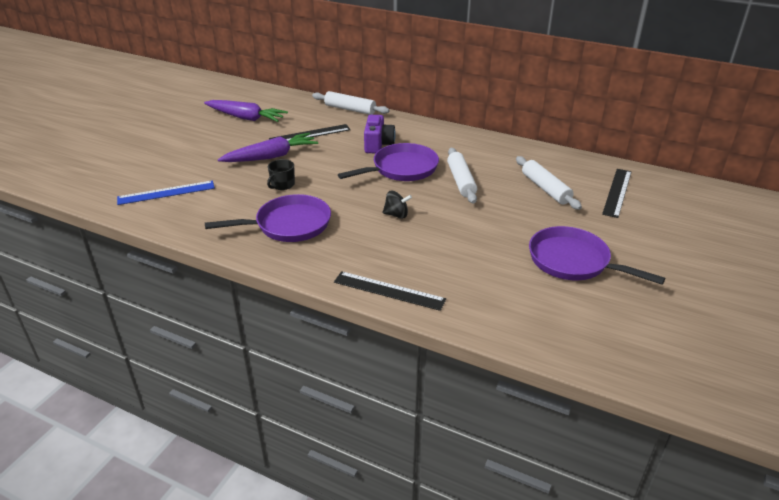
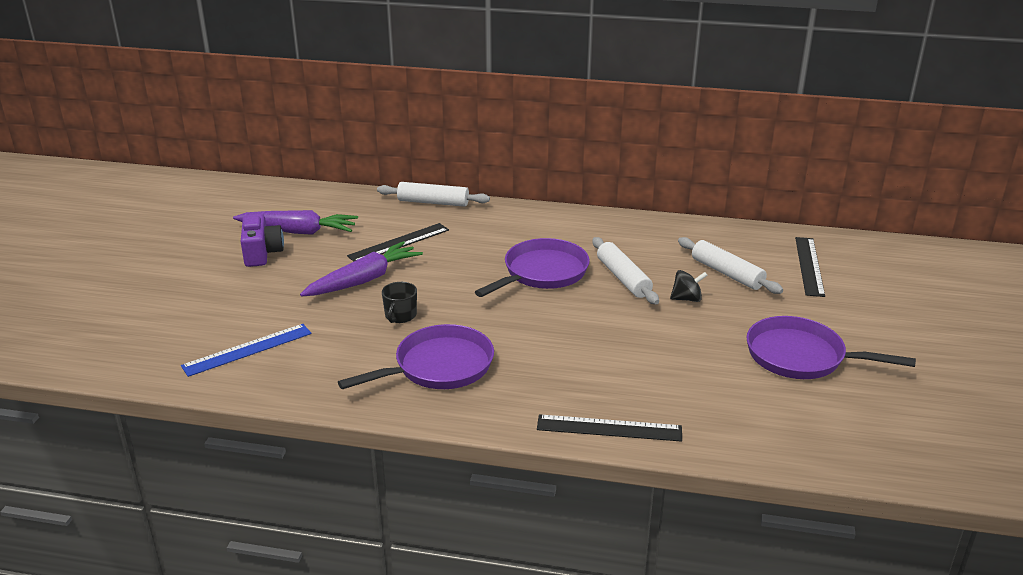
camera: 15 degrees left, 5 degrees down
purple camera [364,115,396,153] -> purple camera moved to [241,214,284,267]
black spinning top [383,191,412,219] -> black spinning top moved to [670,270,708,302]

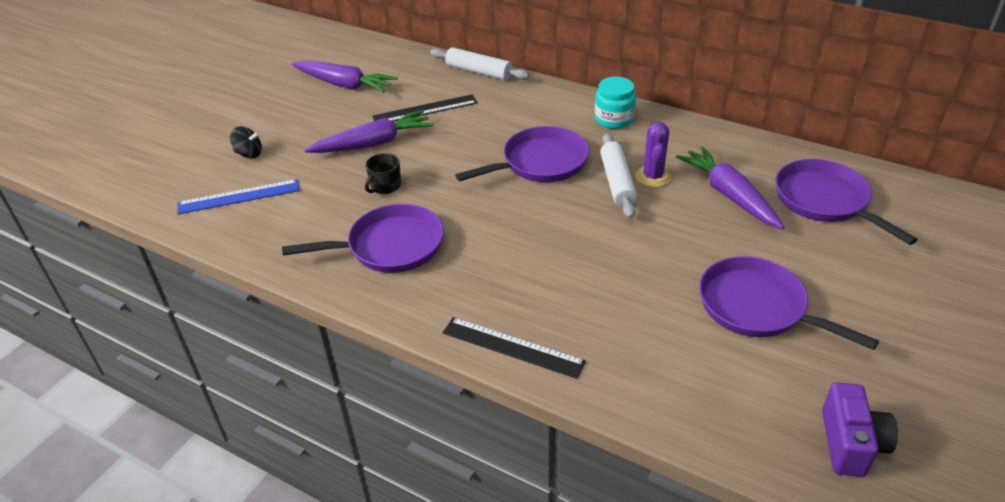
camera: 20 degrees right, 10 degrees up
purple camera [241,214,284,267] -> purple camera moved to [822,382,898,477]
black spinning top [670,270,708,302] -> black spinning top moved to [230,126,262,159]
white rolling pin [678,237,783,294] -> purple carrot [676,146,784,229]
black ruler [795,237,825,297] -> purple pan [775,159,918,245]
none -> turquoise jar [595,77,636,129]
none -> purple cactus [635,122,671,187]

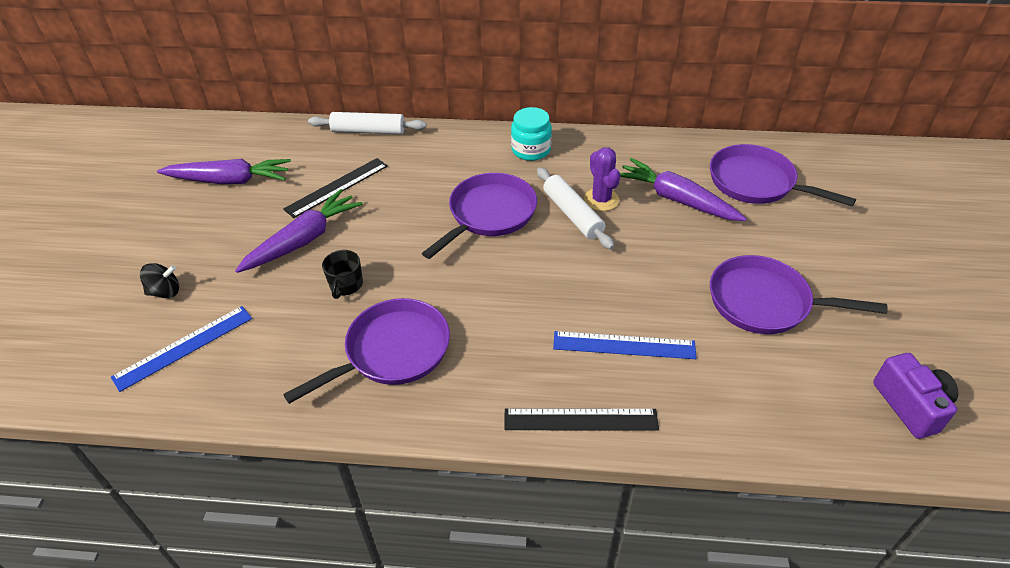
camera: 25 degrees left, 5 degrees up
none -> blue ruler [553,331,697,359]

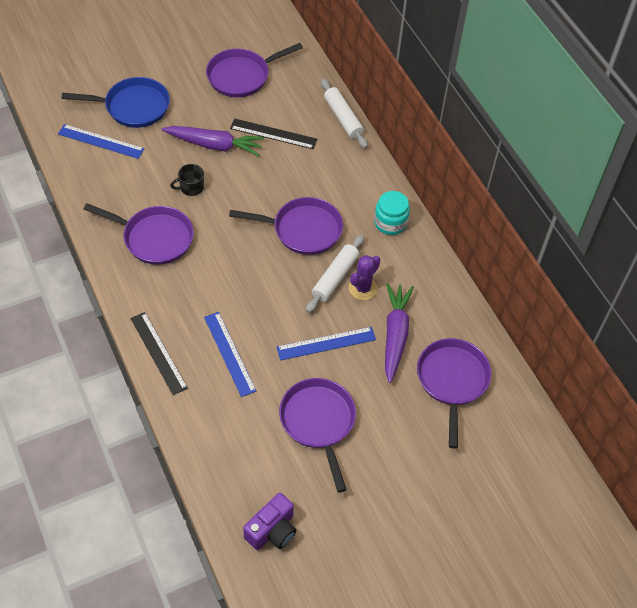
camera: 55 degrees right, 10 degrees up
black spinning top [140,263,179,298] -> blue pan [62,77,170,128]
purple carrot [157,159,291,184] -> purple pan [206,43,303,97]
none -> blue ruler [277,327,376,360]

